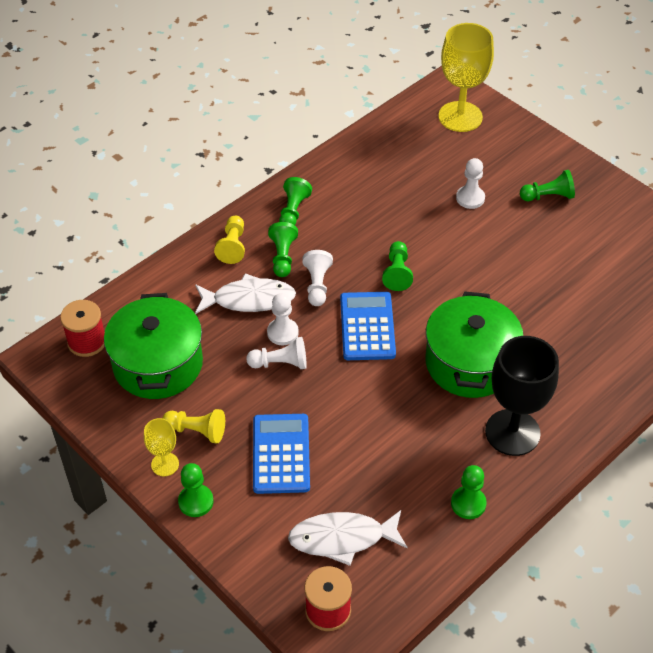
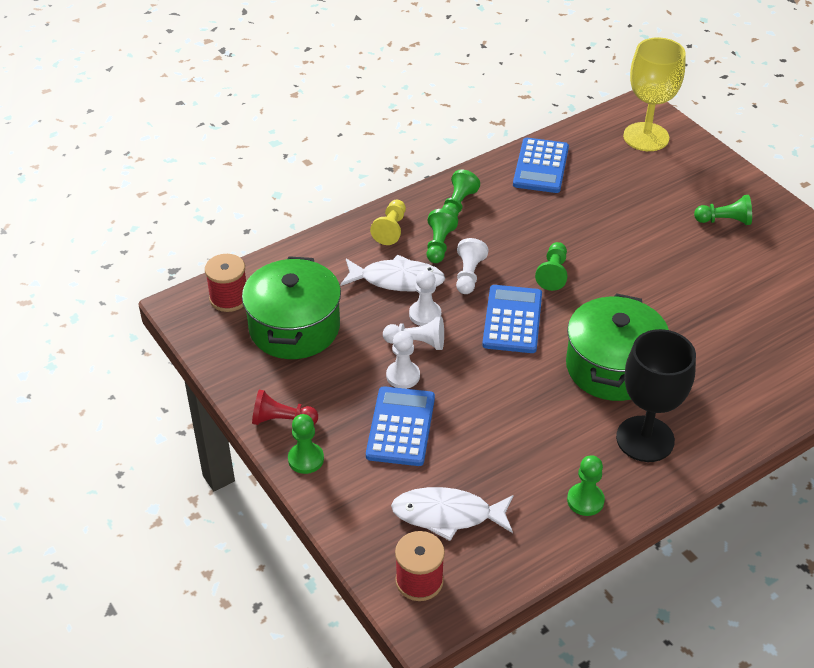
camera: 10 degrees right, 5 degrees down
yellow goblet [144,418,179,476] -> red pawn [252,390,318,425]
yellow pawn [162,409,225,443] -> none
white pawn [456,158,485,209] -> white pawn moved to [386,331,420,389]
none -> blue calculator [513,138,569,193]

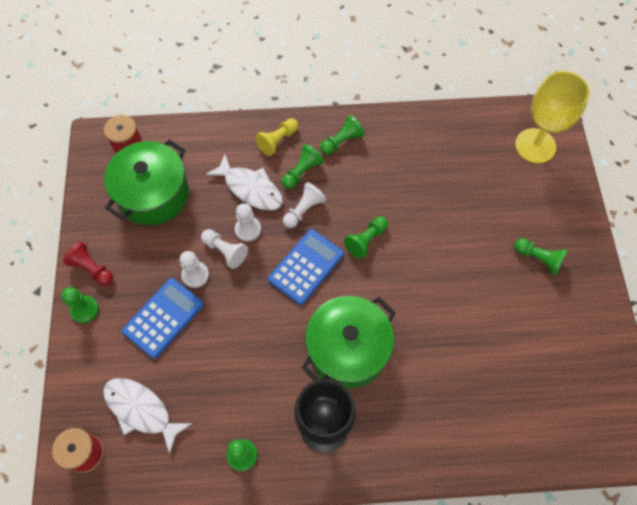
camera: 30 degrees right, 20 degrees up
blue calculator [513,138,569,193] -> none

